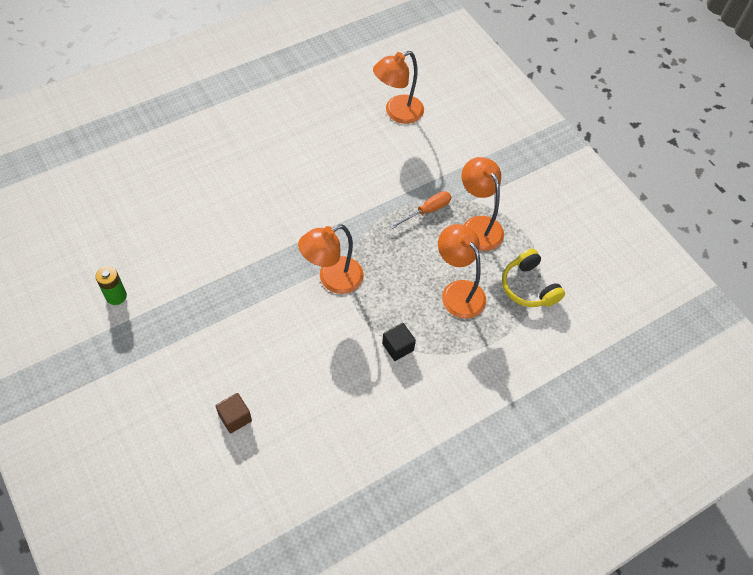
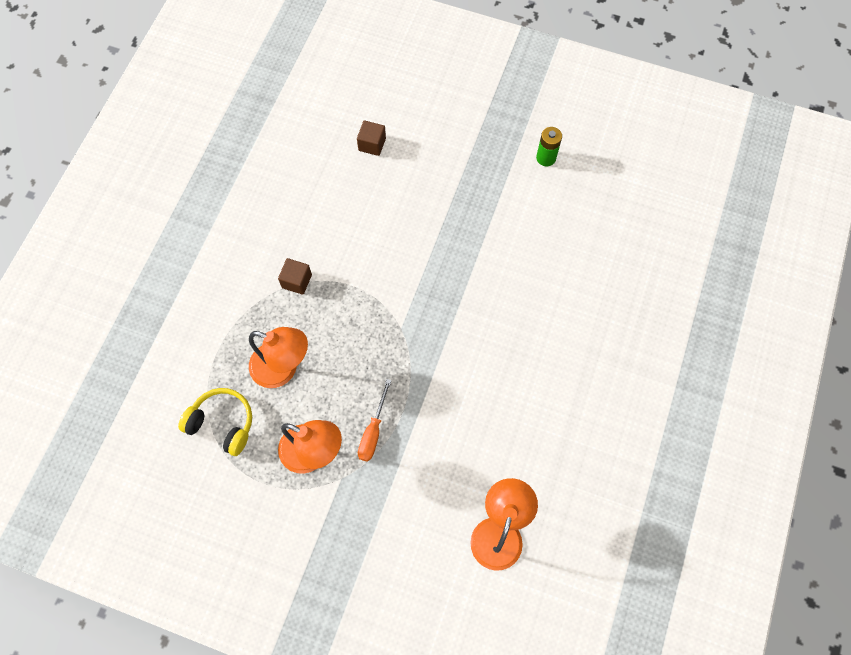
camera: 145 degrees right, 10 degrees up
orange lamp [298,225,364,294] -> none
black cube [382,323,416,361] -> brown cube [278,258,312,295]

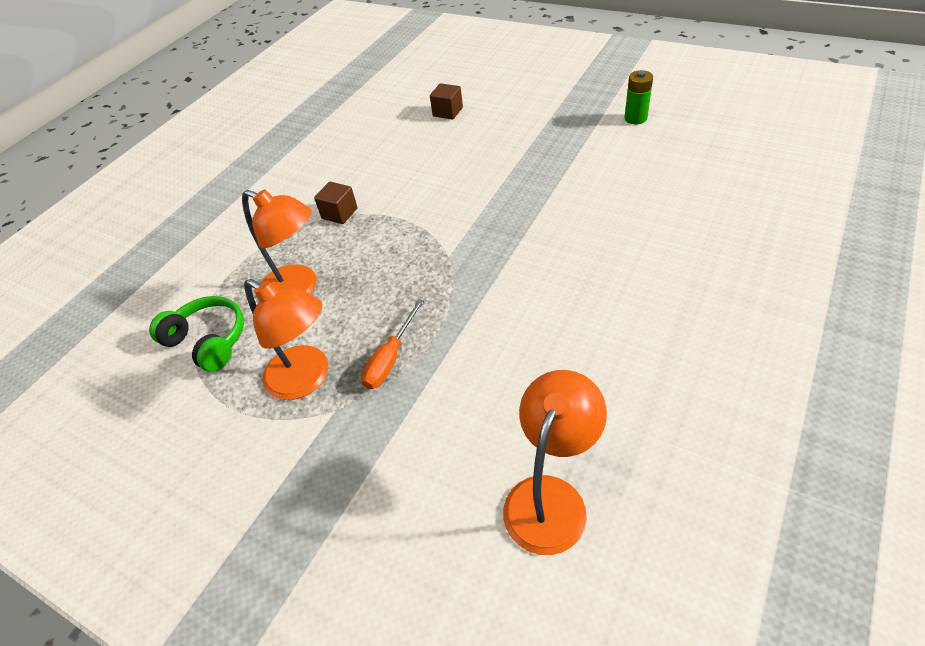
camera: 15 degrees right, 20 degrees down
yellow headphones [178,388,252,456] -> green headphones [149,296,244,372]

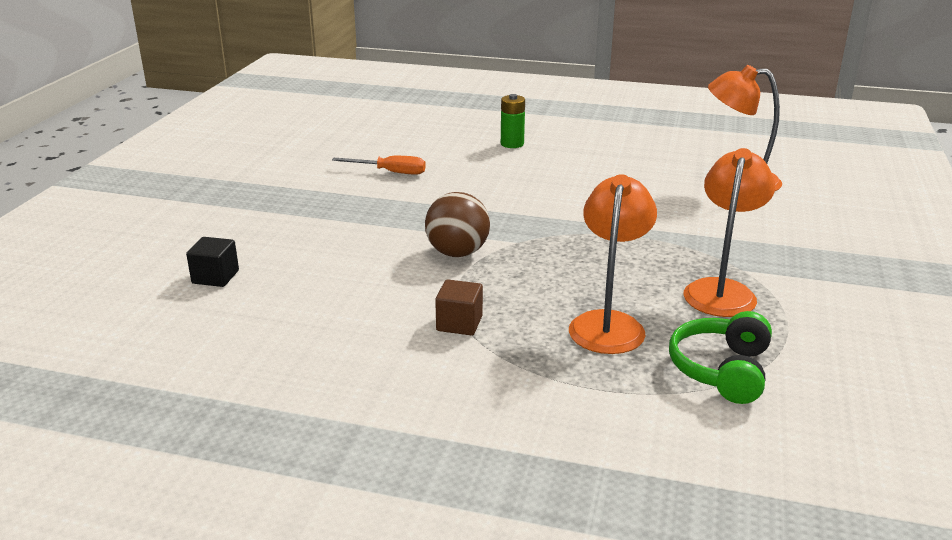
camera: 110 degrees left, 20 degrees down
orange screwdriver [361,299,424,389] -> orange screwdriver moved to [332,156,426,175]
brown cube [430,83,463,120] -> black cube [186,237,239,287]
green battery [625,70,653,124] -> green battery moved to [501,94,525,148]
none -> brown ball [425,192,490,257]

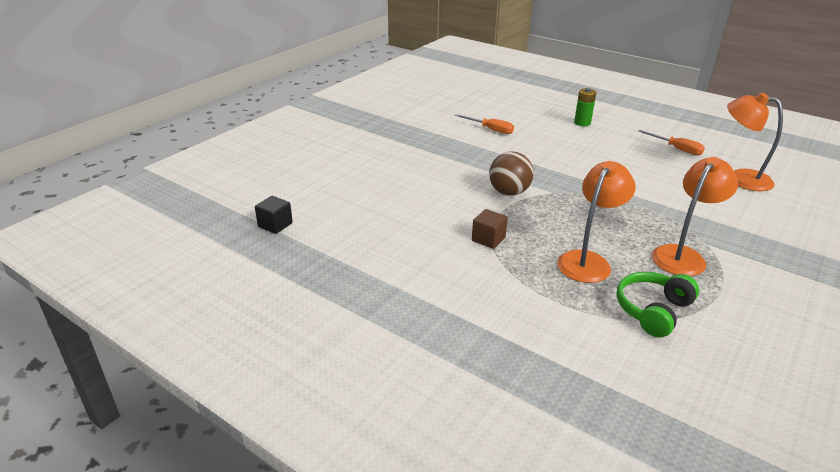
camera: 20 degrees right, 5 degrees up
black cube [186,237,239,287] -> black cube moved to [255,196,293,234]
none -> orange screwdriver [638,130,705,155]

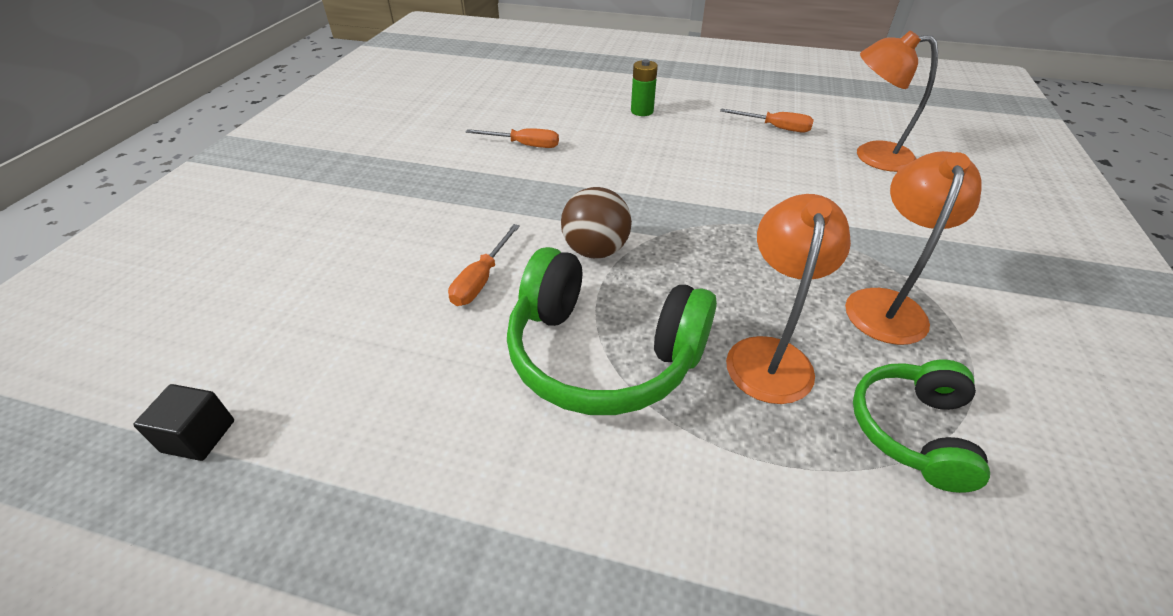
camera: 20 degrees left, 10 degrees up
brown cube [472,209,508,249] -> green headphones [507,247,717,415]
none -> orange screwdriver [448,224,520,306]

